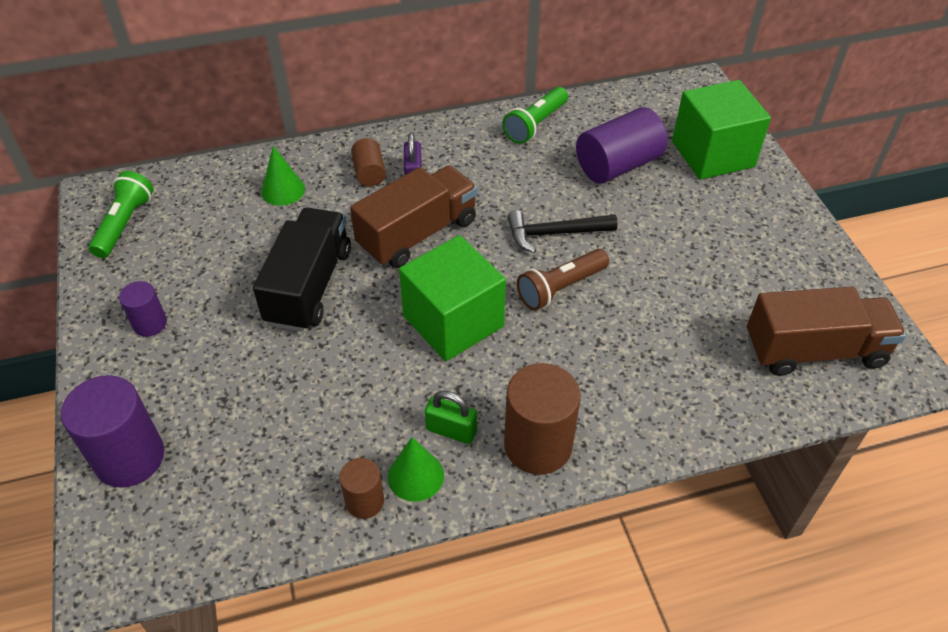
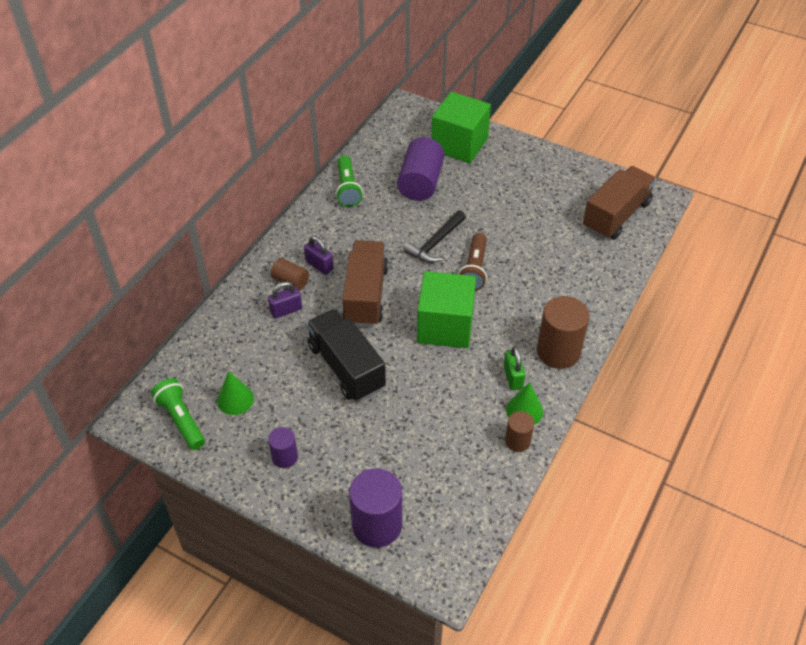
camera: 45 degrees left, 0 degrees up
green cone [261,146,305,206] -> green cone moved to [217,371,254,415]
green padlock [425,391,477,444] -> green padlock turned 75 degrees counterclockwise [504,346,525,390]
none -> purple padlock [268,282,302,319]

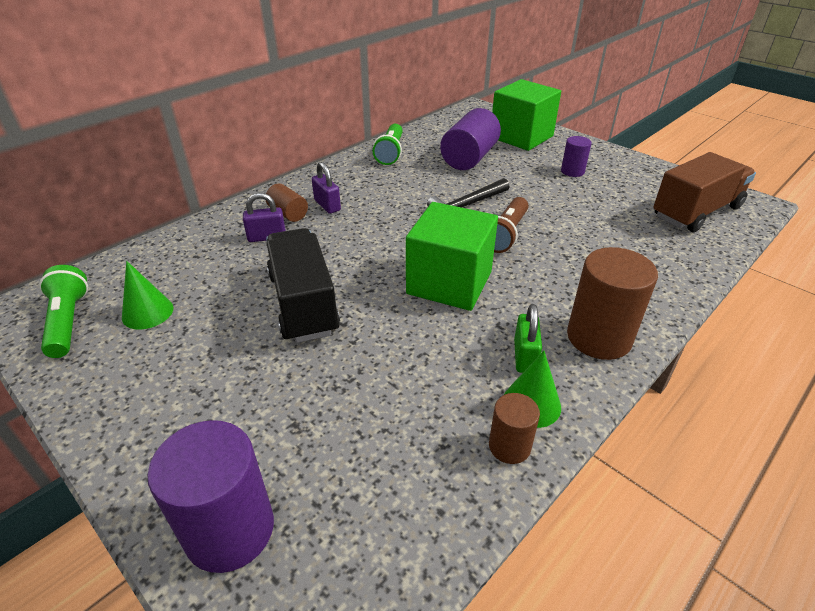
camera: 15 degrees right, 10 degrees down
purple cylinder [268,427,298,468] -> purple cylinder moved to [561,136,592,177]
brown truck [342,240,389,327] -> none

